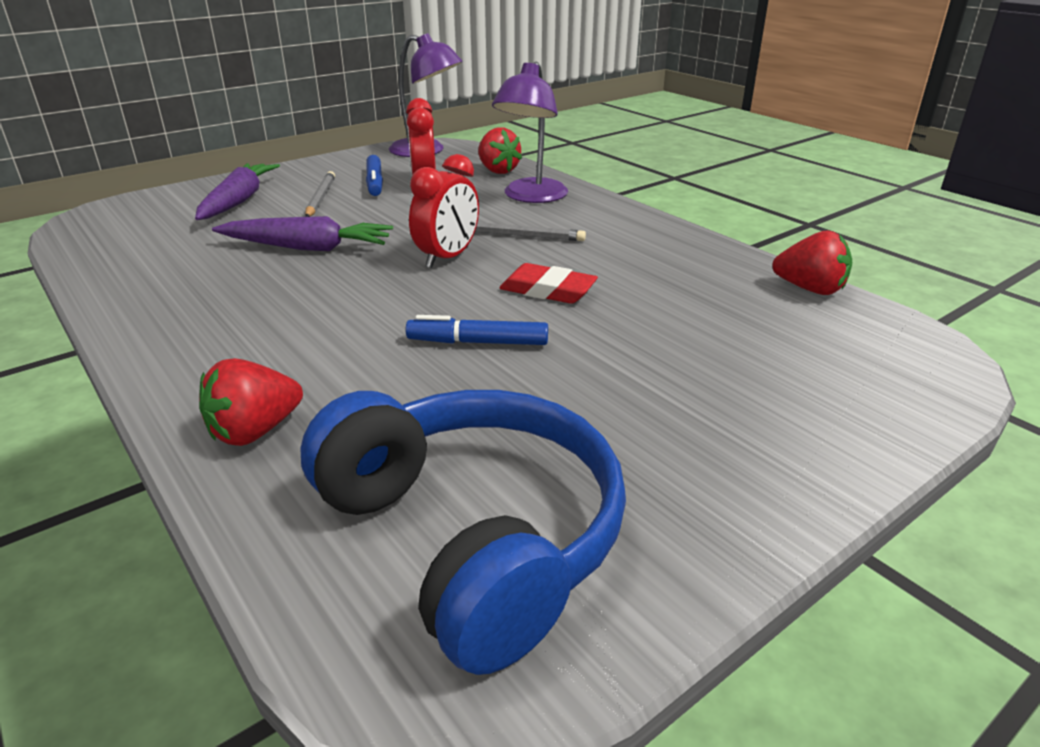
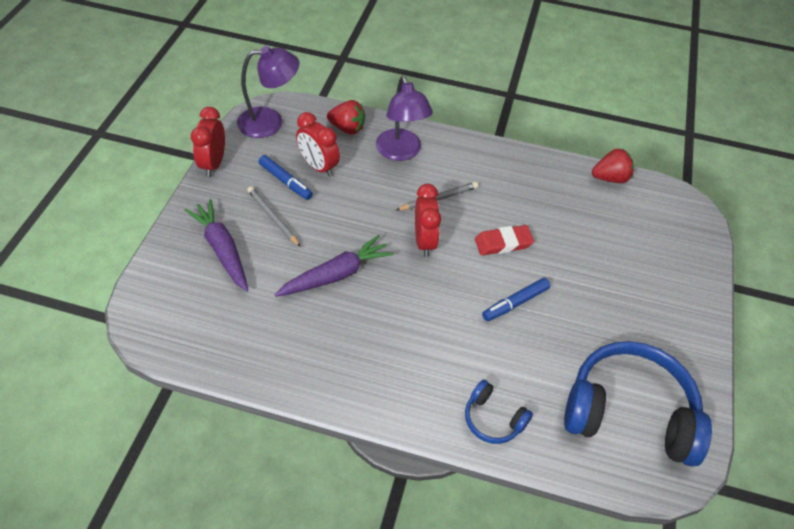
camera: 40 degrees left, 20 degrees up
red strawberry [199,358,303,446] -> blue headphones [465,380,533,444]
none -> red clock [191,107,225,177]

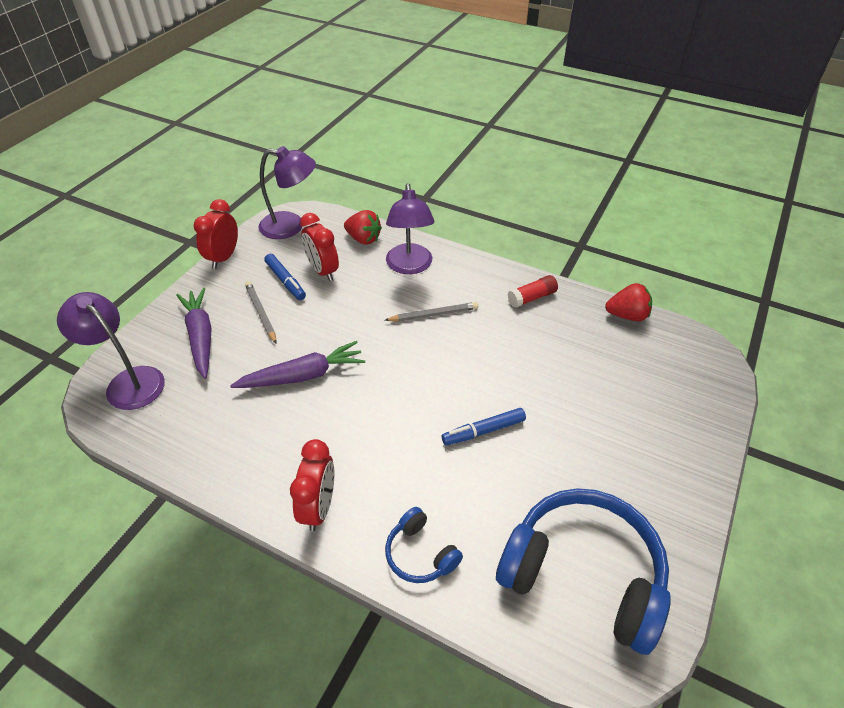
camera: 15 degrees right, 5 degrees down
red clock [415,184,441,257] -> red clock moved to [290,439,334,531]
red eraser [475,225,534,255] -> none
none -> purple lamp [57,292,165,410]
none -> red glue stick [508,275,558,308]

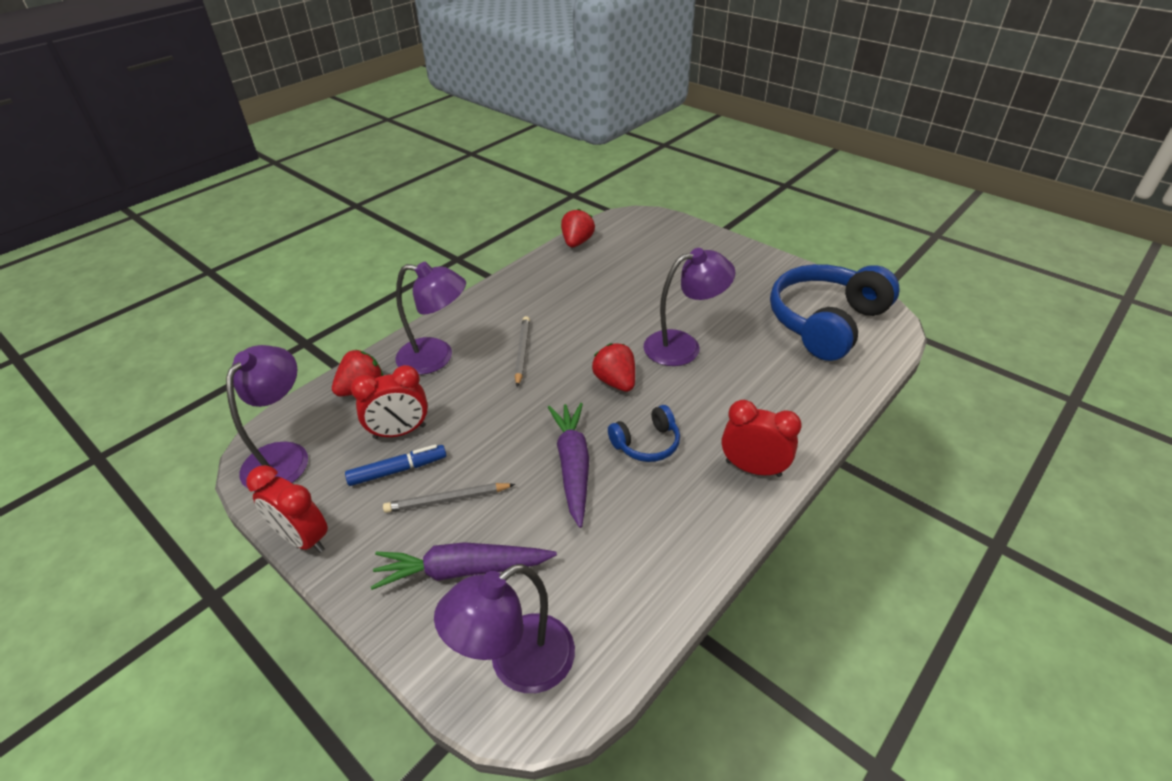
camera: 75 degrees left, 5 degrees down
blue headphones [385,507,463,583] -> blue headphones moved to [608,405,680,462]
blue marker [442,408,526,446] -> purple lamp [644,248,736,366]
red glue stick [508,275,558,308] -> none
none -> red strawberry [592,343,635,392]

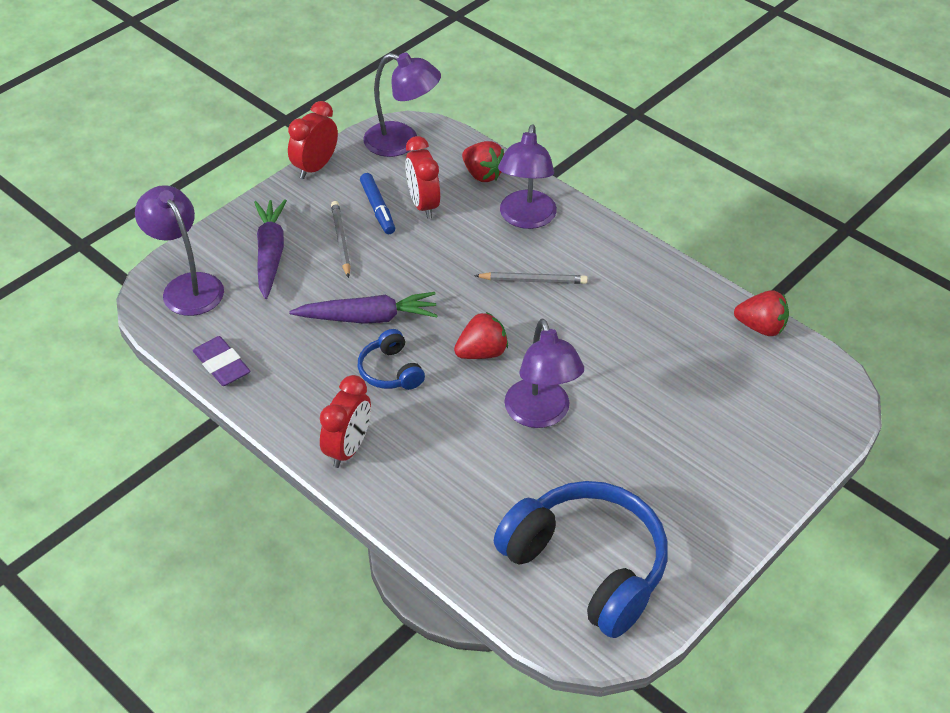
camera: 90 degrees right, 5 degrees up
none -> purple eraser [193,336,250,386]

